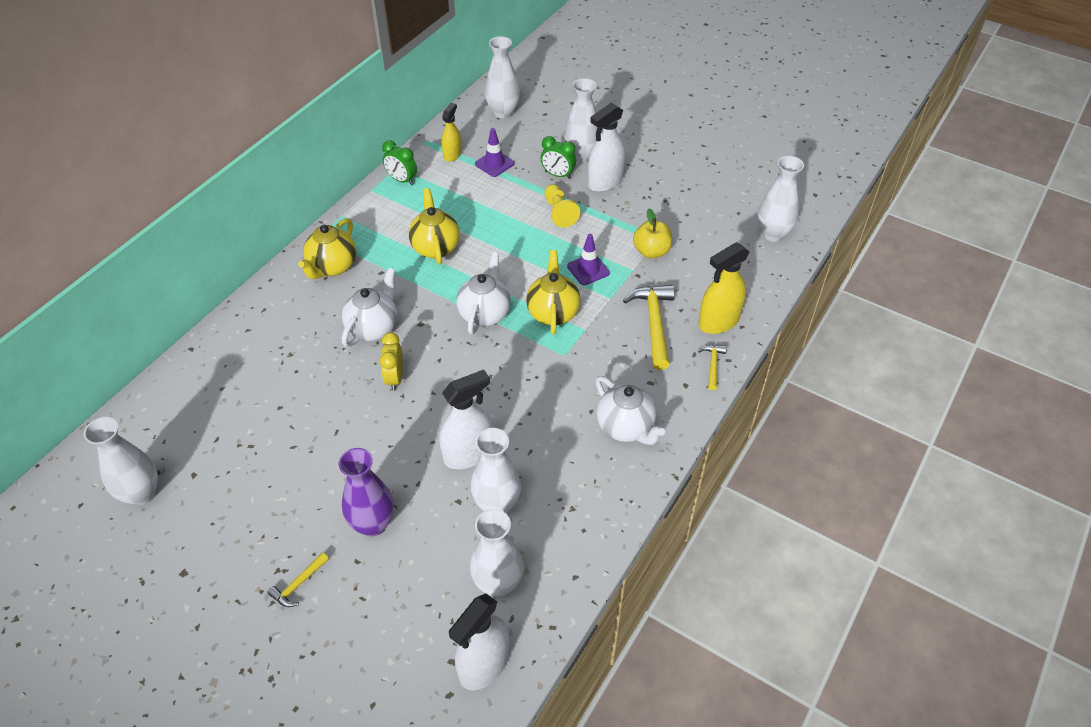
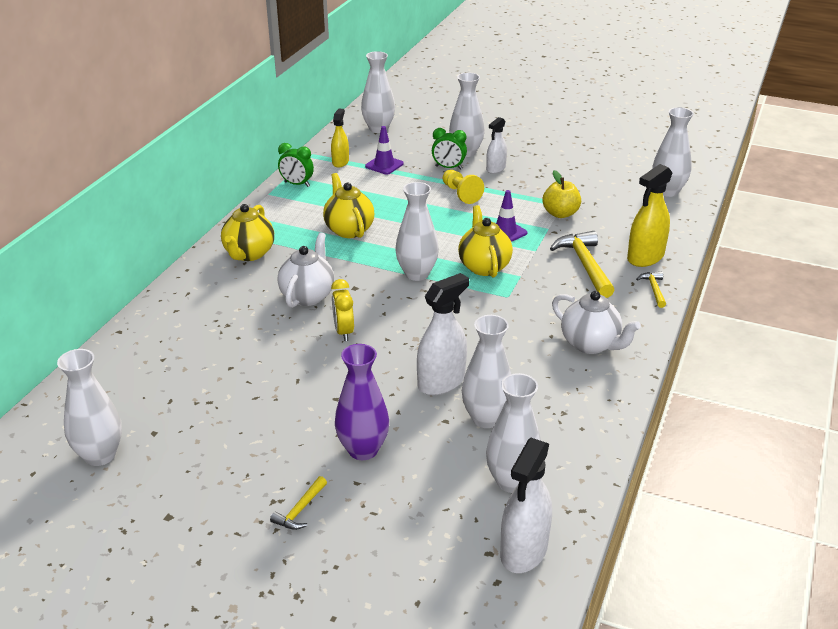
camera: 10 degrees left, 15 degrees down
white teapot [456,252,511,335] -> white vase [395,182,439,281]
white spray bottle [588,103,625,192] -> white spray bottle [486,117,507,174], size x0.62

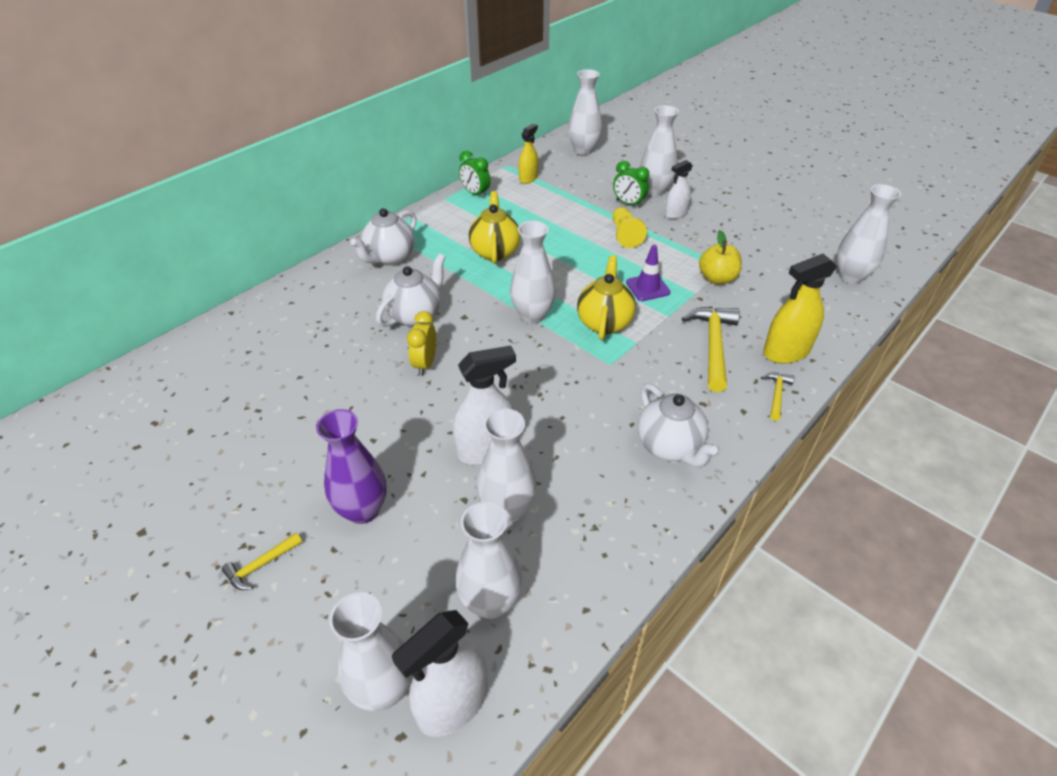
camera: 20 degrees right, 10 degrees up
white vase [57,349,122,466] -> white vase moved to [329,592,413,711]
yellow teapot [221,204,274,261] -> white teapot [350,208,417,265]
purple traffic cone [365,126,404,174] -> none

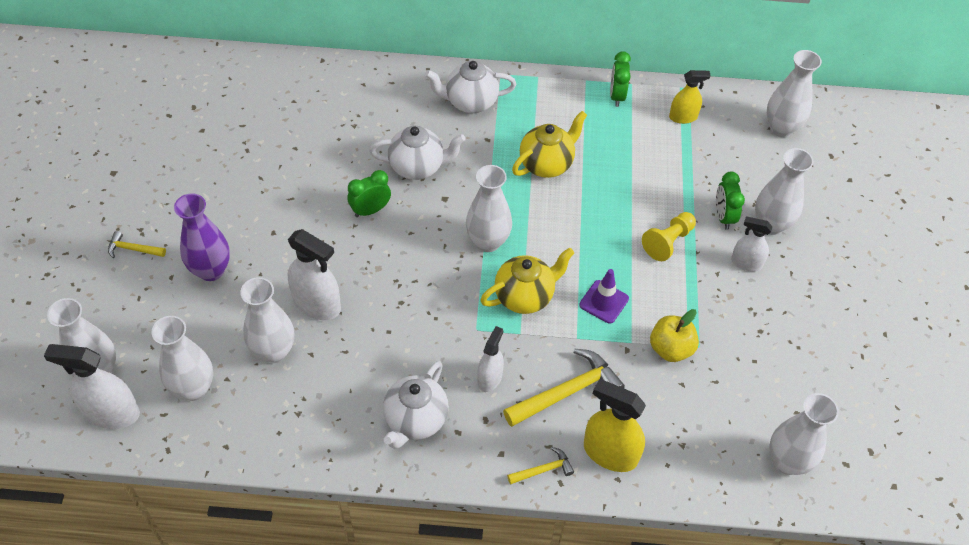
camera: 50 degrees right, 10 degrees up
yellow clock [407,311,436,376] -> green clock [347,170,391,217]
none -> white spray bottle [477,326,504,392]

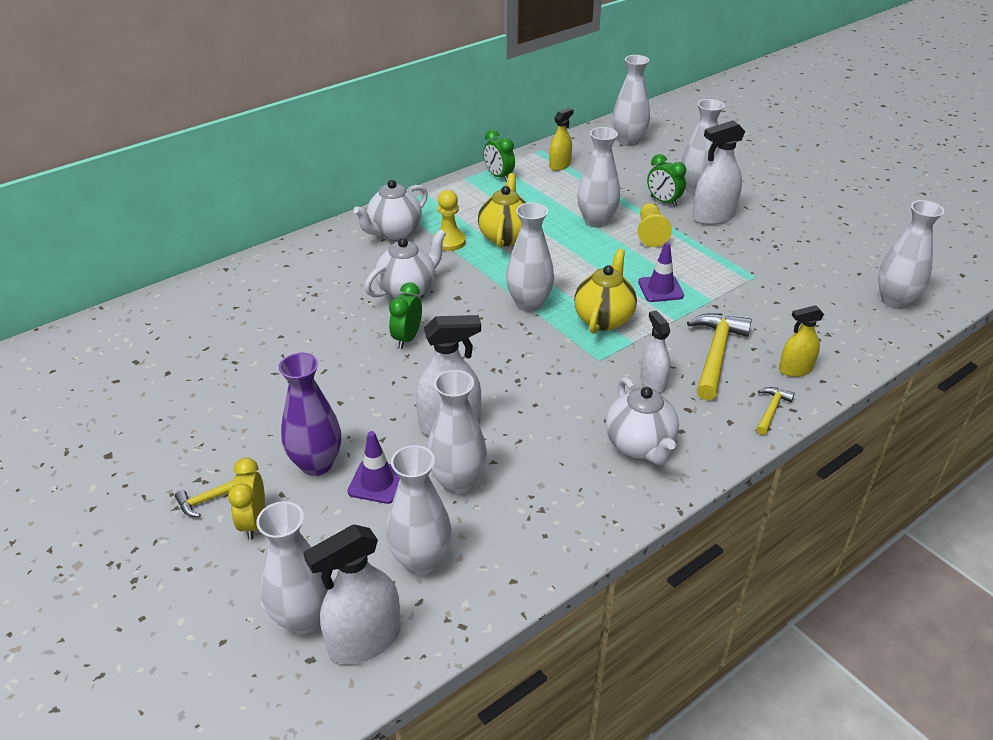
camera: 40 degrees left, 15 degrees down
yellow spray bottle [584,379,646,472] -> yellow spray bottle [779,305,824,377], size x0.62
yellow apple [650,309,699,362] -> none
white spray bottle [731,216,772,271] -> white spray bottle [692,120,745,225], size x1.61
none -> yellow clock [228,458,265,540]
none -> purple traffic cone [347,431,400,504]
none -> yellow pawn [433,190,466,251]
none -> white vase [577,127,620,228]

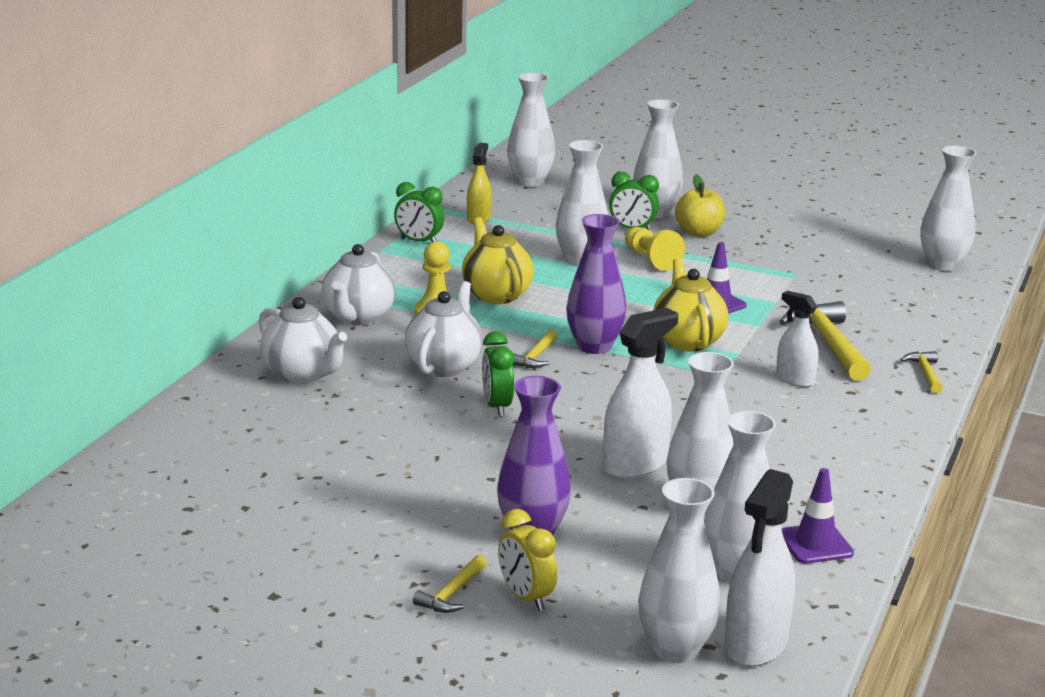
camera: 30 degrees left, 15 degrees down
purple traffic cone [347,431,400,504] -> purple traffic cone moved to [782,468,854,564]
white vase [506,203,554,312] -> purple vase [566,214,627,354]
white teapot [606,377,679,465] -> white teapot moved to [259,297,347,384]
white spray bottle [692,120,745,225] -> yellow apple [675,175,725,237]
yellow spray bottle [779,305,824,377] -> none
none -> yellow hammer [513,330,557,368]

